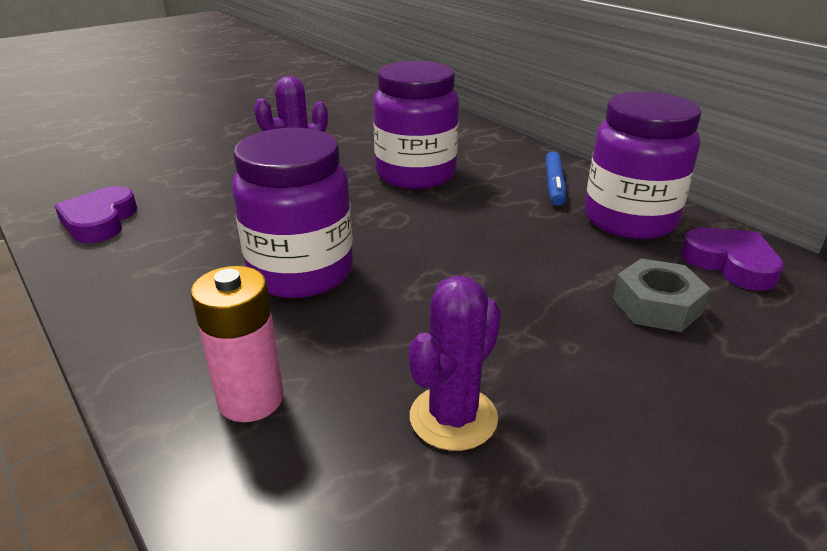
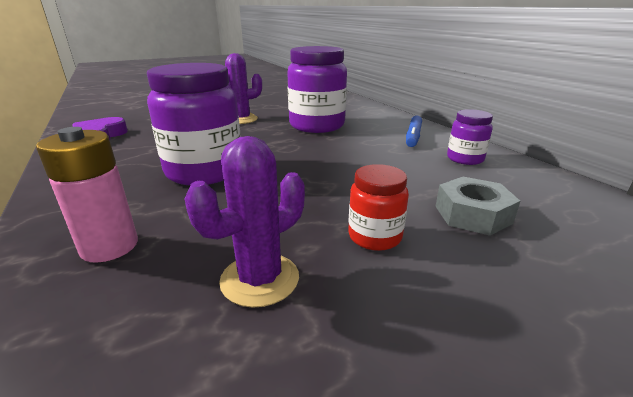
camera: 10 degrees right, 5 degrees down
purple jar [585,91,702,239] -> purple jar [447,109,493,165], size x0.51
purple heart [681,227,784,291] -> none
none -> red jar [348,164,409,251]

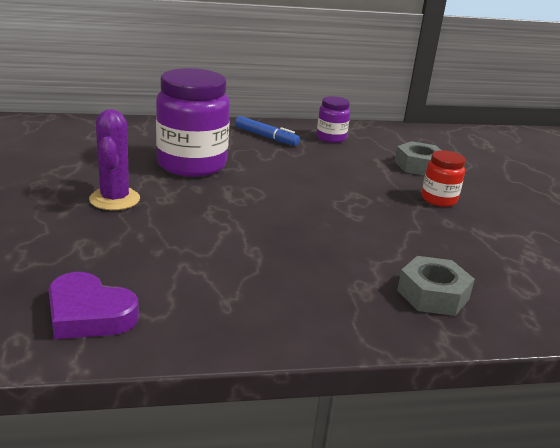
camera: 75 degrees left, 0 degrees up
pink battery [36,127,138,263] -> grey nut [397,256,475,316]
purple jar [147,63,241,185] -> none
purple cactus [184,136,305,308] -> none

